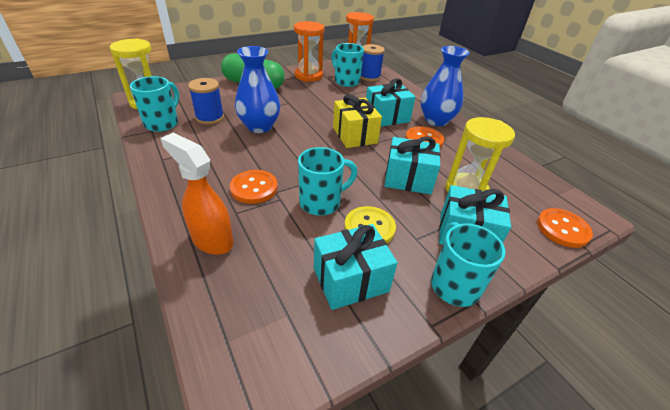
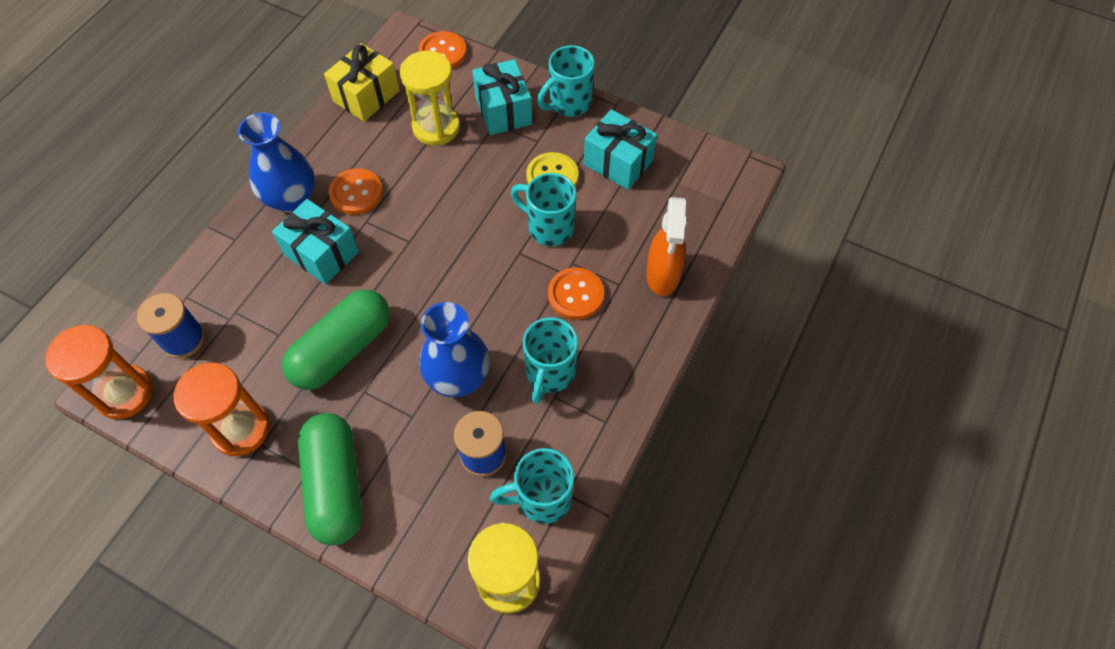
camera: 120 degrees left, 20 degrees up
turquoise mug [332,43,364,87] -> turquoise mug moved to [523,317,578,404]
yellow gift [333,94,382,148] -> yellow gift moved to [324,43,400,122]
turquoise gift [384,136,441,194] -> none
none -> green capsule [282,289,390,390]

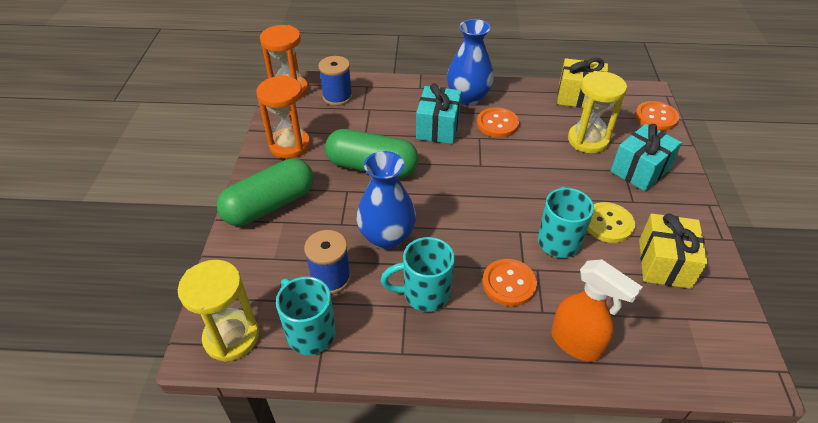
camera: 65 degrees right, 15 degrees down
turquoise mug [537,45,595,117] -> none
turquoise gift [584,109,657,190] -> yellow gift [639,213,708,289]
orange spray bottle [646,197,687,296] -> orange spray bottle turned 120 degrees counterclockwise [551,259,643,362]

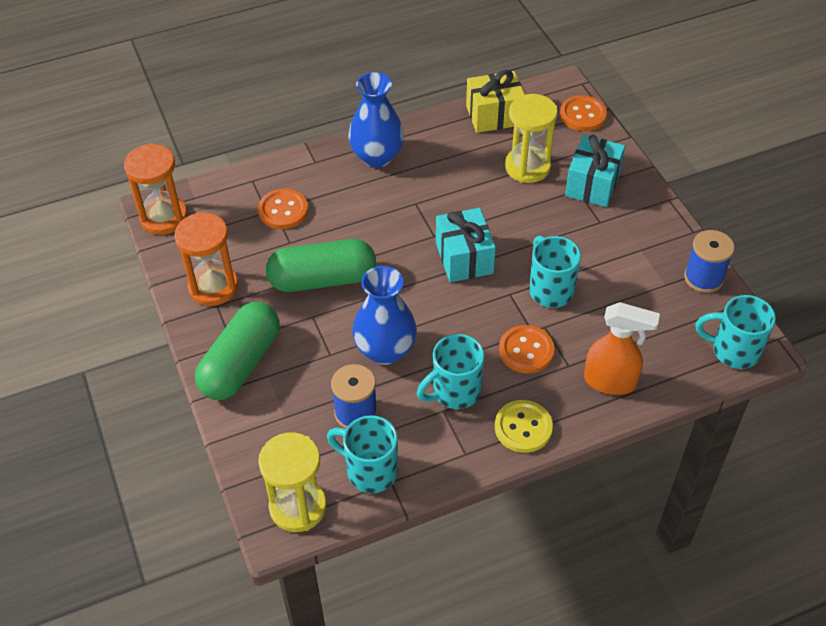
camera: 25 degrees left, 5 degrees up
blue spool [319,56,352,106] -> blue spool moved to [684,230,735,293]
turquoise gift [416,83,462,144] -> turquoise gift moved to [436,208,496,282]
orange button [477,107,519,138] -> orange button moved to [258,189,308,229]
yellow button [587,202,635,243] -> yellow button moved to [495,400,553,453]
yellow gift [639,213,708,289] -> none
none -> turquoise mug [696,295,776,369]

